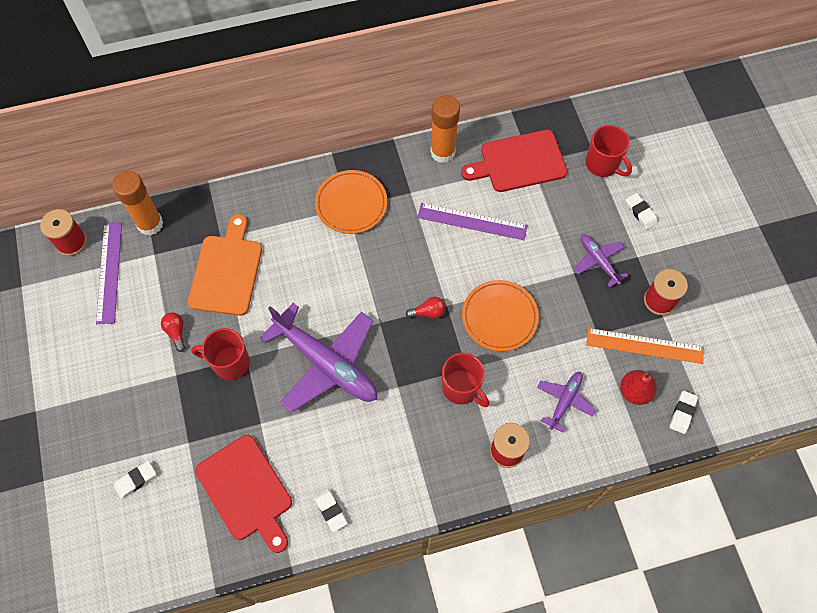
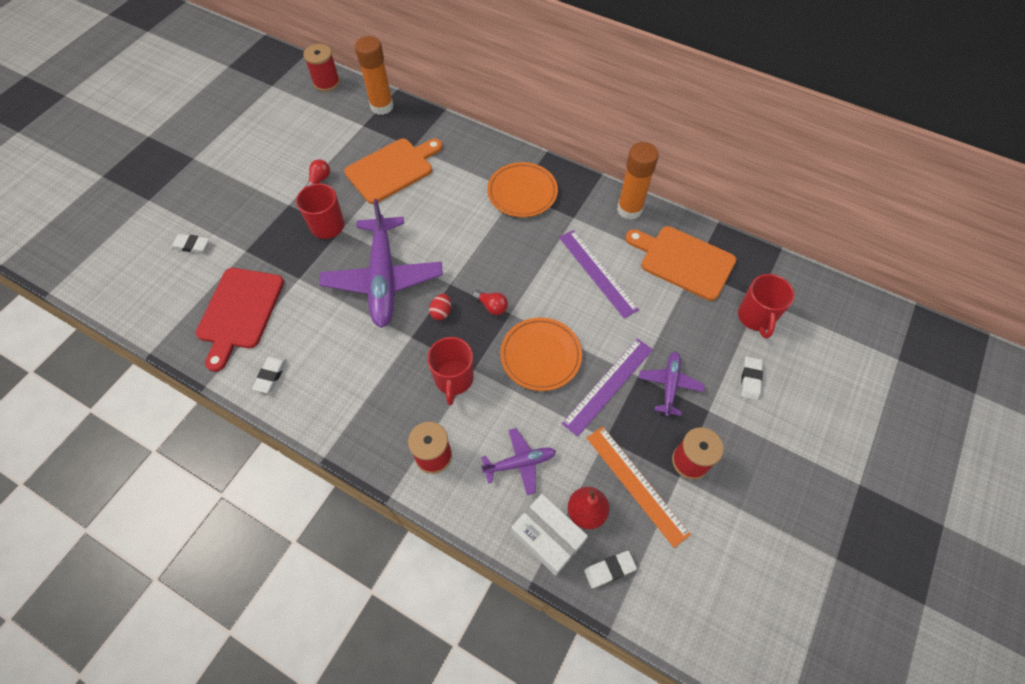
camera: 45 degrees right, 5 degrees down
purple ruler [96,222,122,324] -> purple ruler moved to [561,338,653,437]
red cutting board [461,130,567,192] -> orange cutting board [625,226,736,301]
none -> red egg [429,294,451,320]
none -> white box [511,494,588,576]

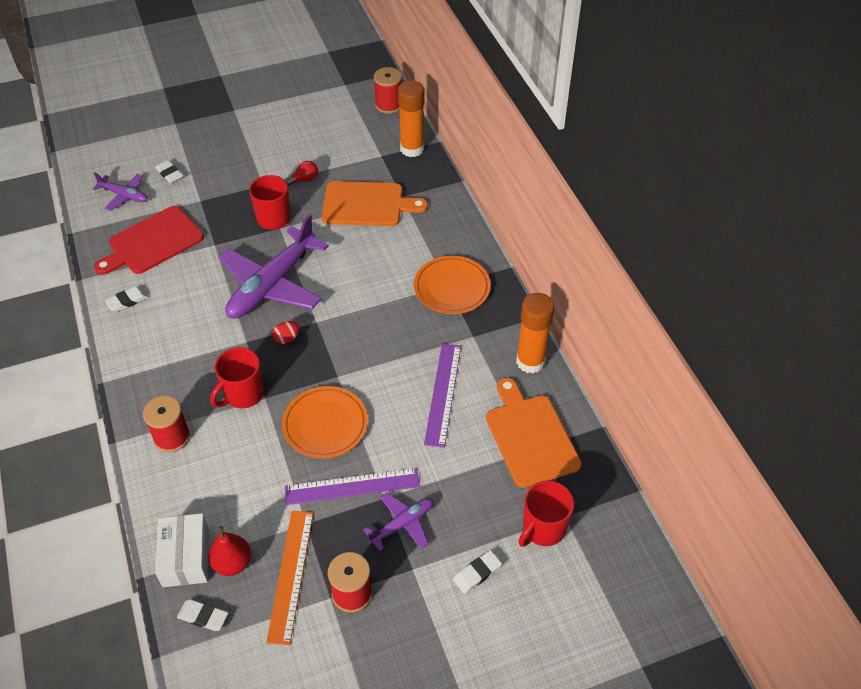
camera: 40 degrees right, 10 degrees down
red light bulb [472,290,508,315] -> none
purple plane [481,428,556,495] -> purple plane moved to [92,172,148,211]

